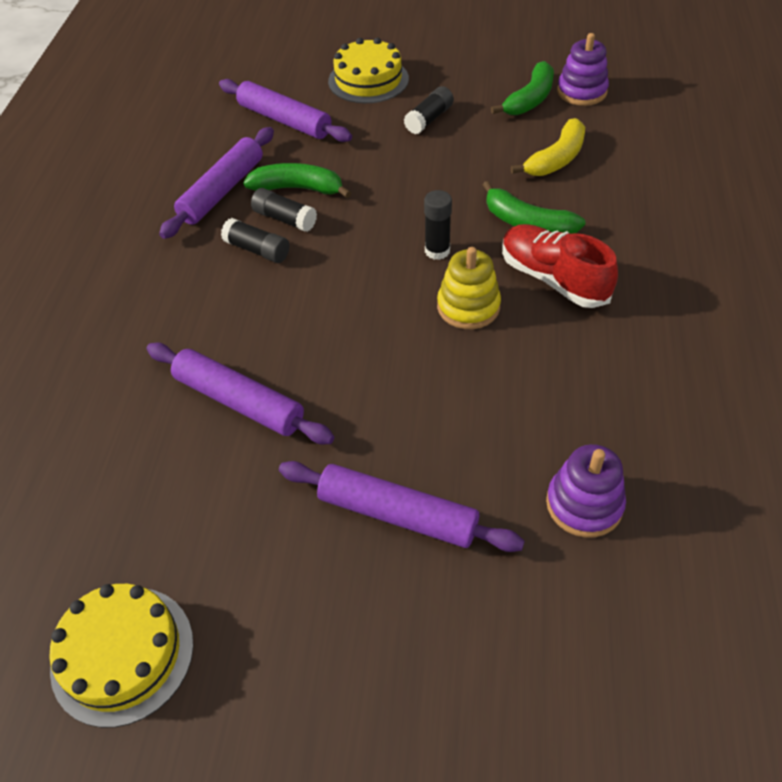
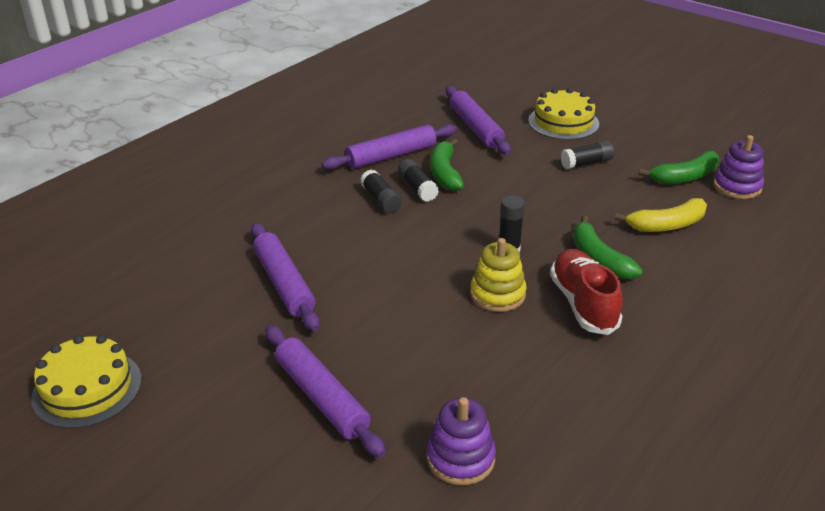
camera: 30 degrees right, 15 degrees down
green banana [243,163,351,198] -> green banana turned 135 degrees counterclockwise [430,138,464,191]

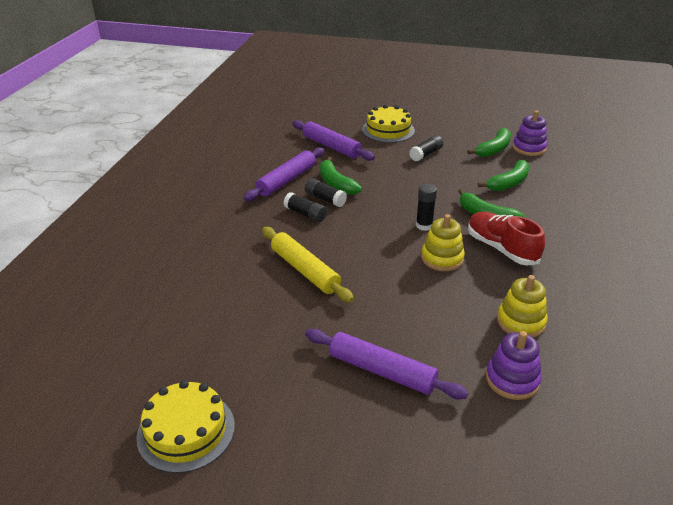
camera: 25 degrees left, 0 degrees up
purple rolling pin [251,223,320,331] -> none
yellow banana [615,198,707,232] -> green banana [478,160,530,191]
none -> yellow rolling pin [262,227,354,303]
none -> yellow stacking toy [497,275,548,338]

